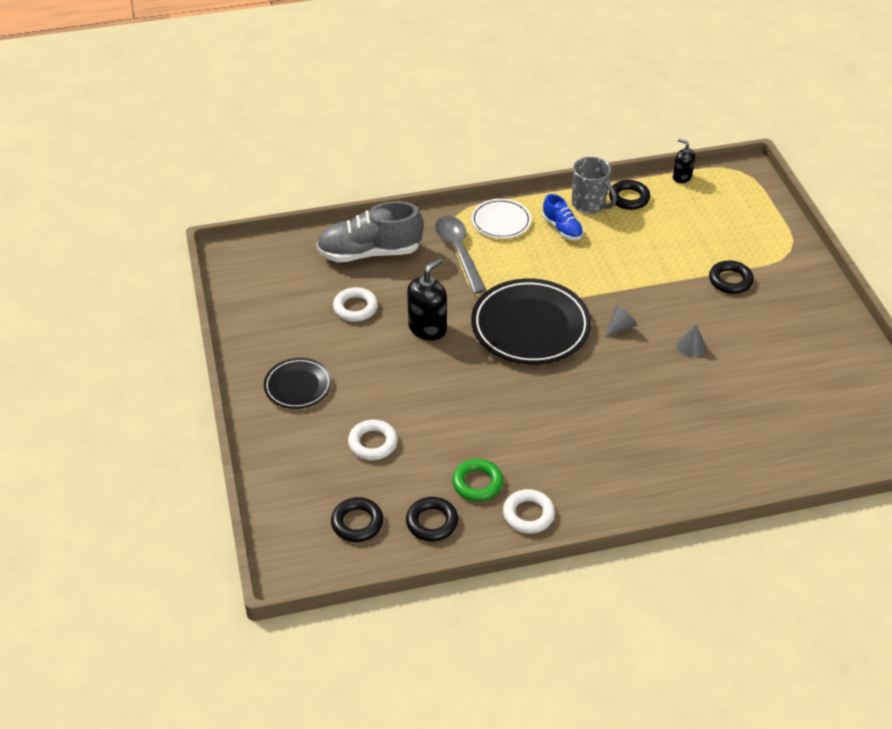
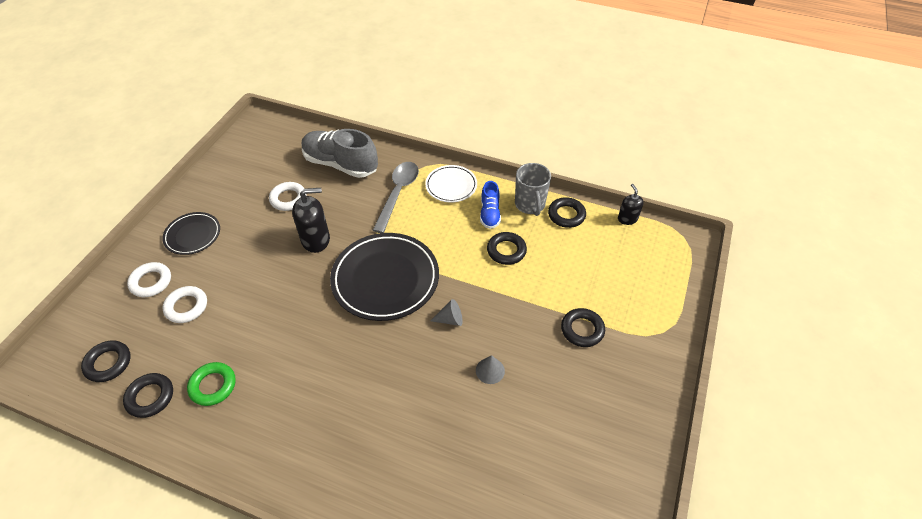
camera: 35 degrees right, 5 degrees up
white ring [503,489,555,534] -> white ring moved to [127,262,171,297]
none -> black ring [487,232,527,265]

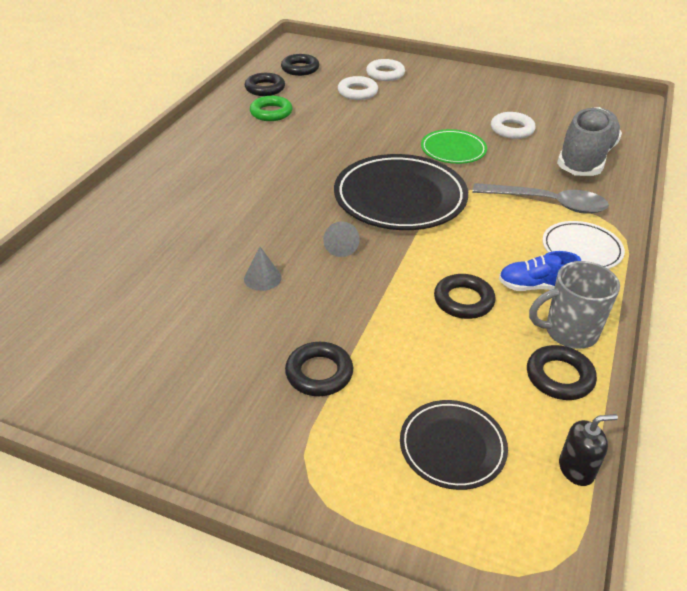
camera: 90 degrees right, 10 degrees down
black plate [162,212,220,255] -> black plate moved to [400,400,508,490]
black soap dispenser [292,188,330,253] -> green plate [421,129,487,164]

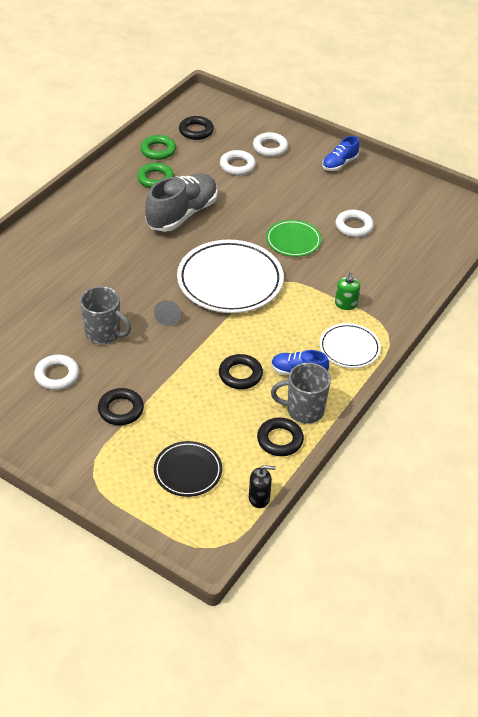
camera: 10 degrees right, 5 degrees up
grey cone [244,247,282,291] -> grey mug [80,286,131,344]
black ring [245,73,285,96] -> green ring [140,135,176,160]
black plate [334,154,468,230] -> white plate [177,240,284,313]
grey spoon [472,183,609,214] -> green soap dispenser [335,272,360,310]
grey shoe [557,107,622,176] -> grey shoe moved to [145,174,218,232]
none -> white ring [34,355,79,390]
none -> blue shoe [322,136,360,171]

